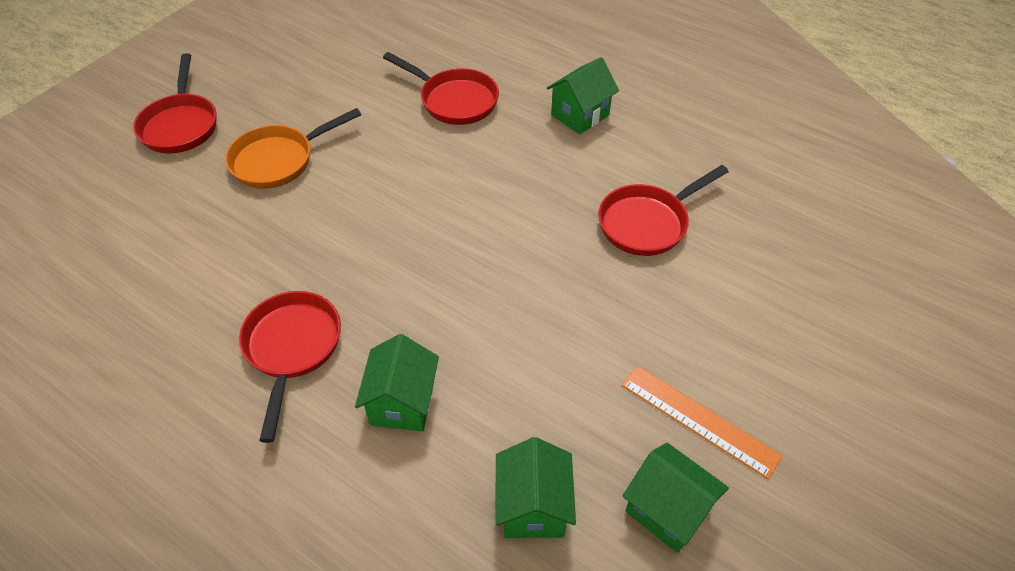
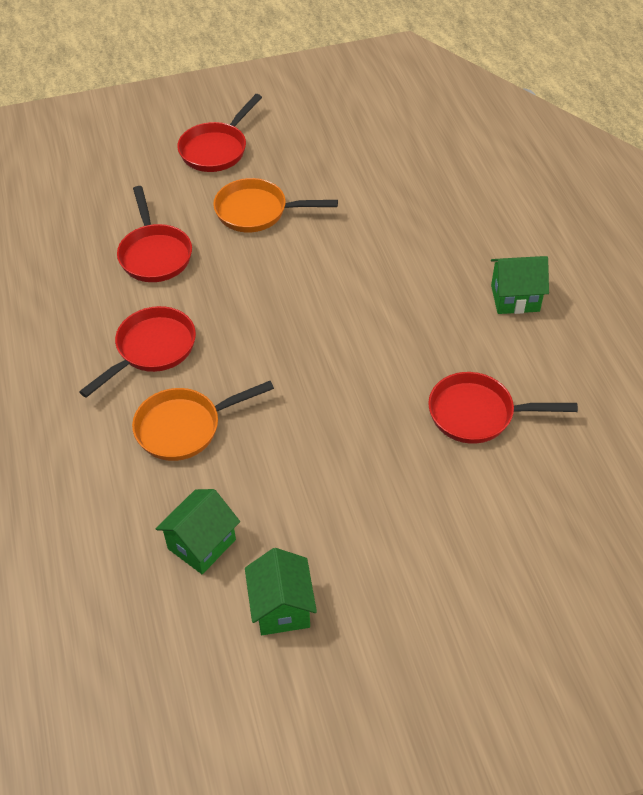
camera: 40 degrees right, 0 degrees up
green house [355,334,439,432] -> orange pan [132,381,274,461]
red pan [383,52,499,125] -> red pan moved to [117,186,192,282]
orange ruler [622,366,783,479] -> none

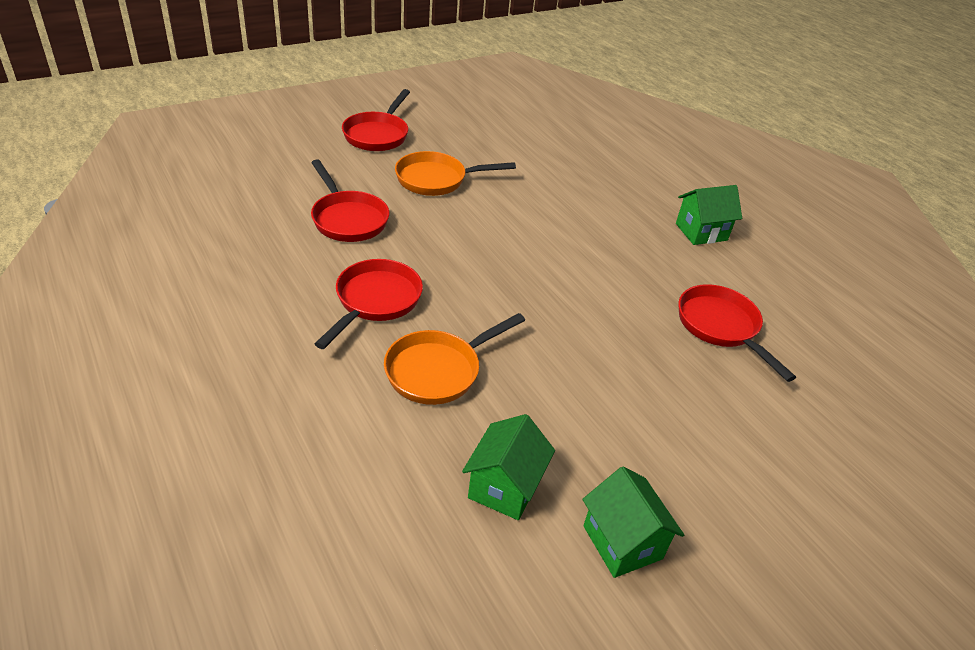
camera: 20 degrees left, 10 degrees down
red pan [428,372,578,444] -> red pan turned 75 degrees clockwise [679,284,796,382]

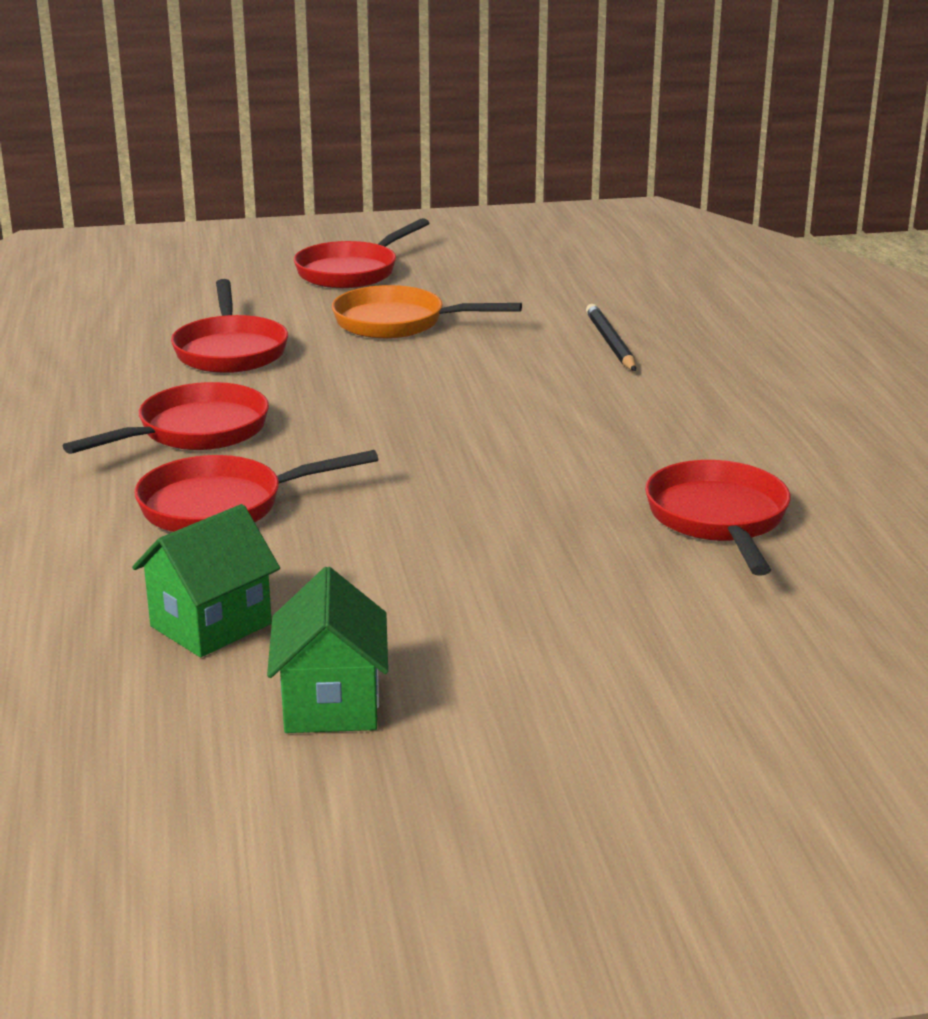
camera: 25 degrees right, 15 degrees down
orange pan [384,313,525,405] -> red pan [134,450,378,532]
green house [676,185,742,245] -> none
none -> black pencil [586,304,636,371]

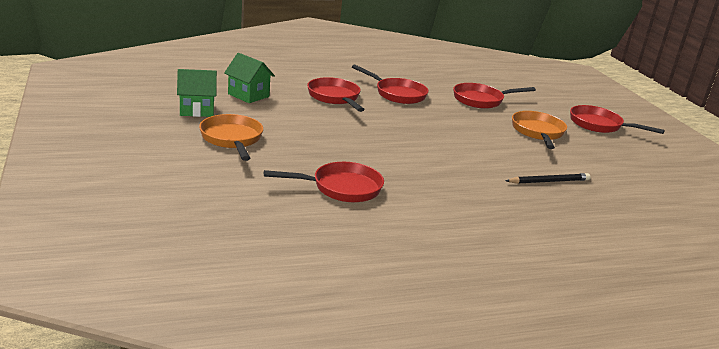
camera: 80 degrees right, 0 degrees up
none -> orange pan [199,114,263,161]

